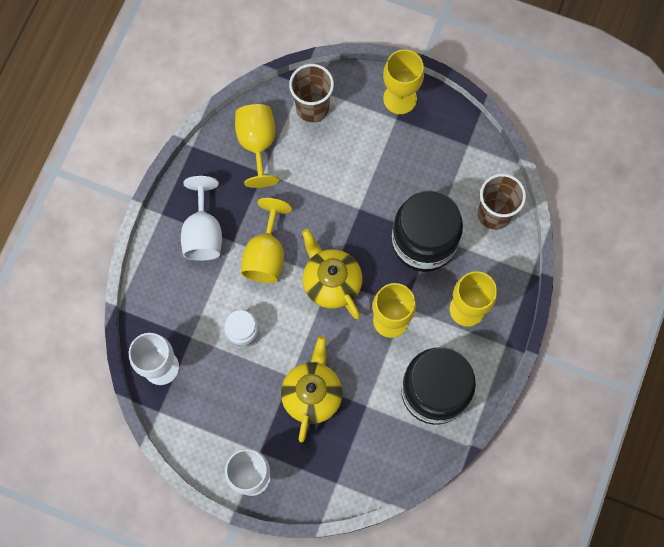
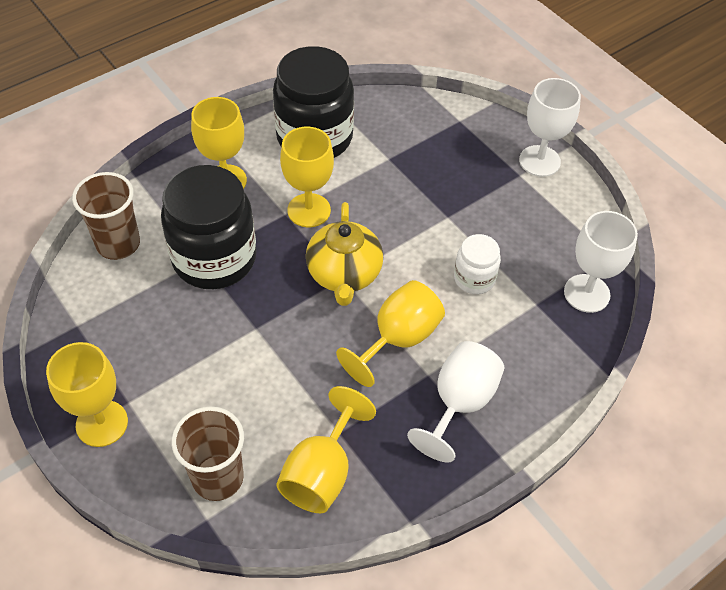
camera: 150 degrees left, 20 degrees down
yellow teapot [281,336,343,442] -> none

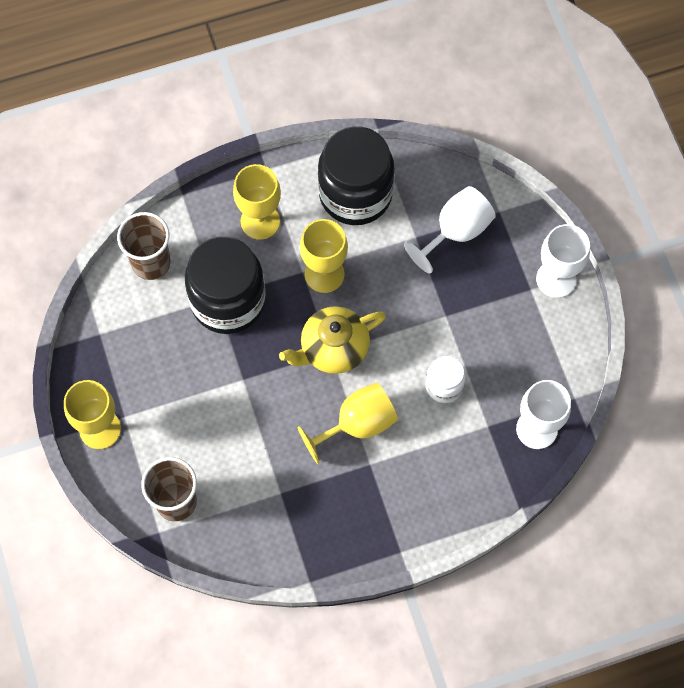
camera: 20 degrees right, 15 degrees up
yellow goblet [277,386,376,513] -> none
yellow teapot [306,202,383,306] -> yellow teapot turned 45 degrees clockwise [279,306,386,374]
white goblet [407,341,504,462] -> white goblet moved to [404,186,496,274]

